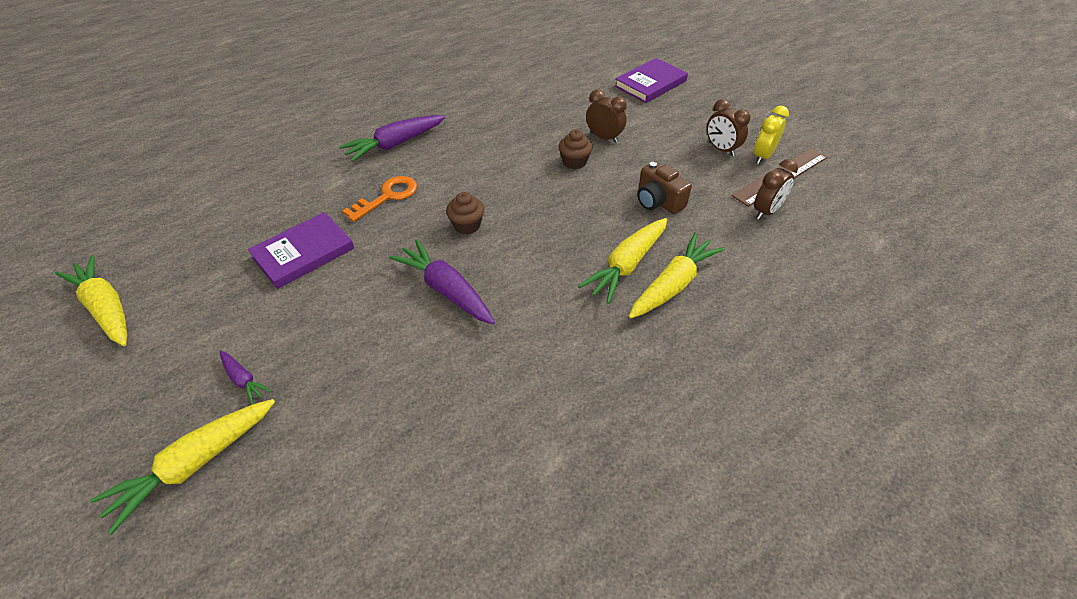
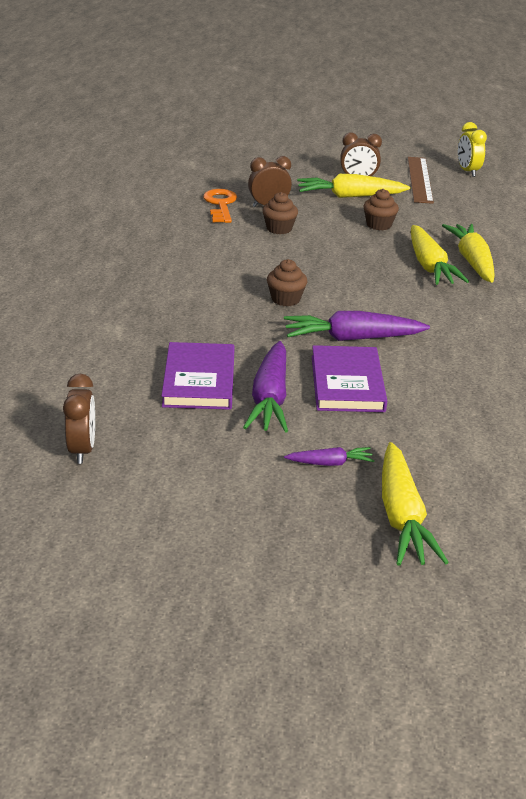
camera: 50 degrees left, 15 degrees down
yellow carrot [55,255,128,346] -> yellow carrot moved to [297,174,410,198]
purple carrot [339,115,445,162] -> purple carrot moved to [243,341,288,433]
orange key [342,176,417,222] -> orange key moved to [203,189,237,223]
purple book [615,58,688,103] -> purple book moved to [312,345,387,412]
brown camera [637,161,692,214] -> brown cupcake [363,189,399,230]
yellow clock [754,106,789,164] -> yellow clock moved to [458,122,487,177]
brown clock [754,159,798,220] -> brown clock moved to [63,374,95,464]

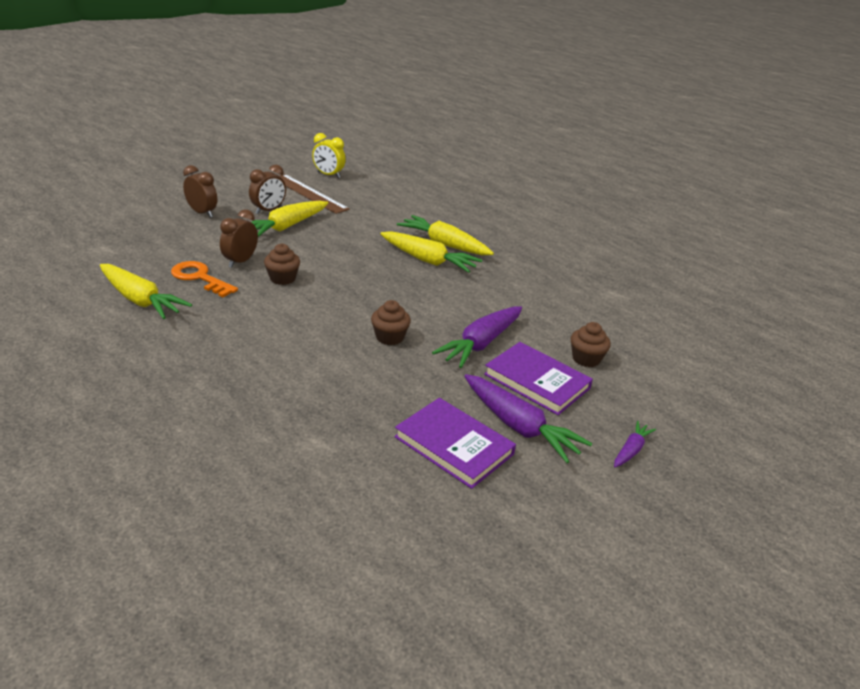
camera: 50 degrees left, 0 degrees up
brown clock [63,374,95,464] -> brown clock moved to [183,165,217,218]
brown cupcake [363,189,399,230] -> brown cupcake moved to [571,322,611,367]
yellow carrot [382,442,449,566] -> yellow carrot moved to [100,264,192,319]

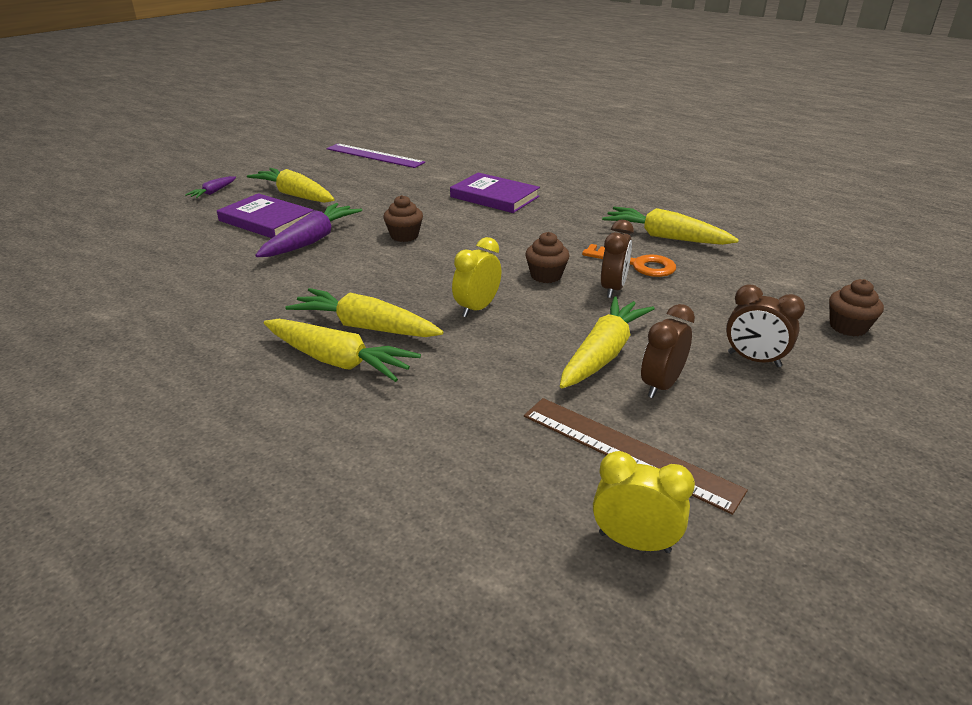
camera: 175 degrees right, 0 degrees up
purple book [394,398,516,489] -> purple book moved to [450,173,540,213]
purple carrot [464,374,592,463] -> yellow carrot [247,168,335,203]
brown cupcake [571,322,611,367] -> brown cupcake moved to [829,279,884,336]
none -> purple ruler [326,144,425,168]
none -> yellow clock [452,237,501,317]

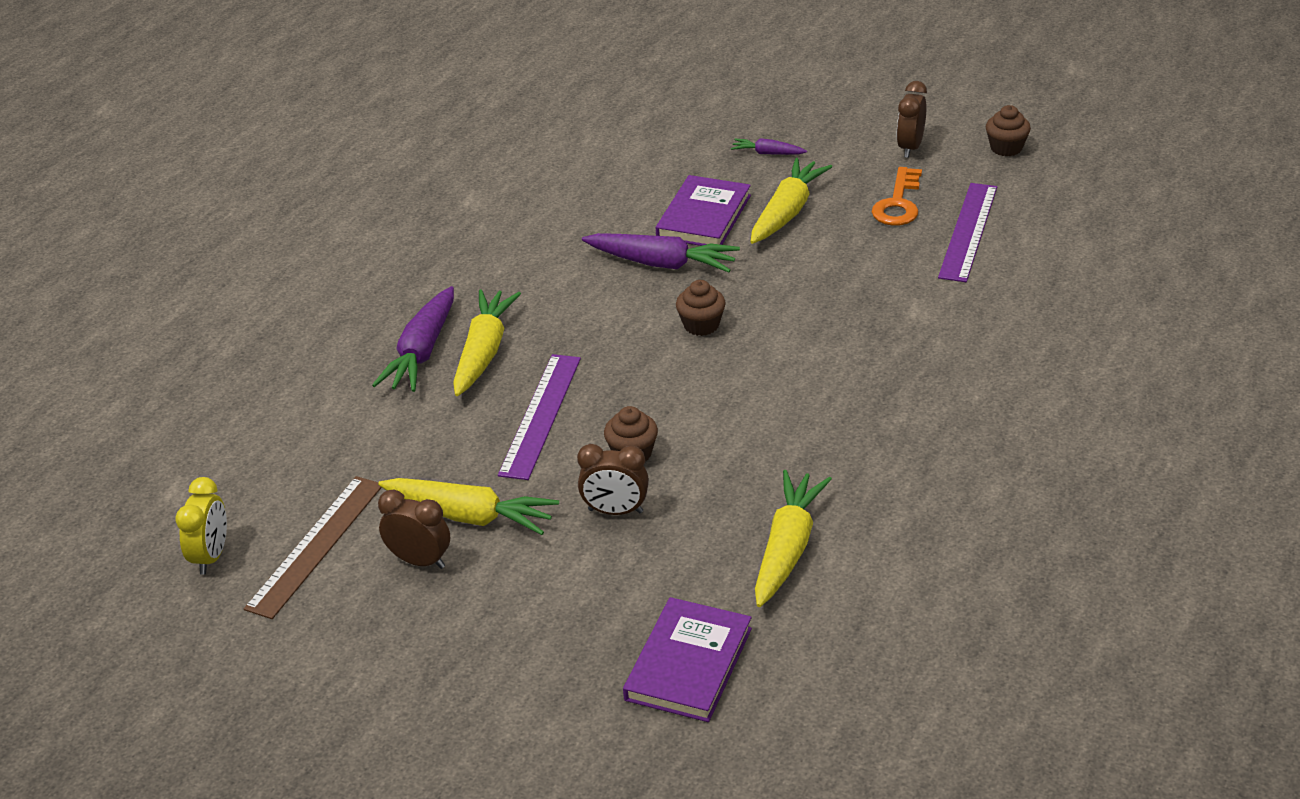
camera: 80 degrees right, 5 degrees up
yellow carrot [264,319,421,382] -> purple carrot [372,286,454,392]
purple book [450,173,540,213] -> purple book moved to [623,597,752,722]
yellow clock [452,237,501,317] -> purple ruler [498,354,581,480]
orange key [582,244,676,277] -> orange key moved to [872,167,922,226]
brown clock [726,284,805,367] -> brown clock moved to [897,81,927,158]
brown cupcake [829,279,884,336] -> brown cupcake moved to [986,105,1031,156]

